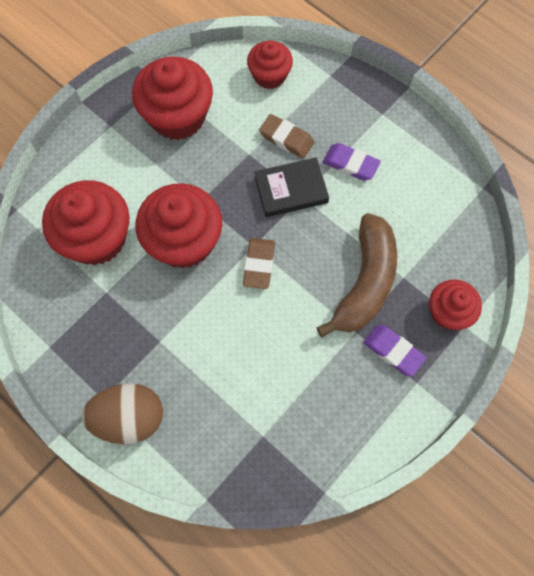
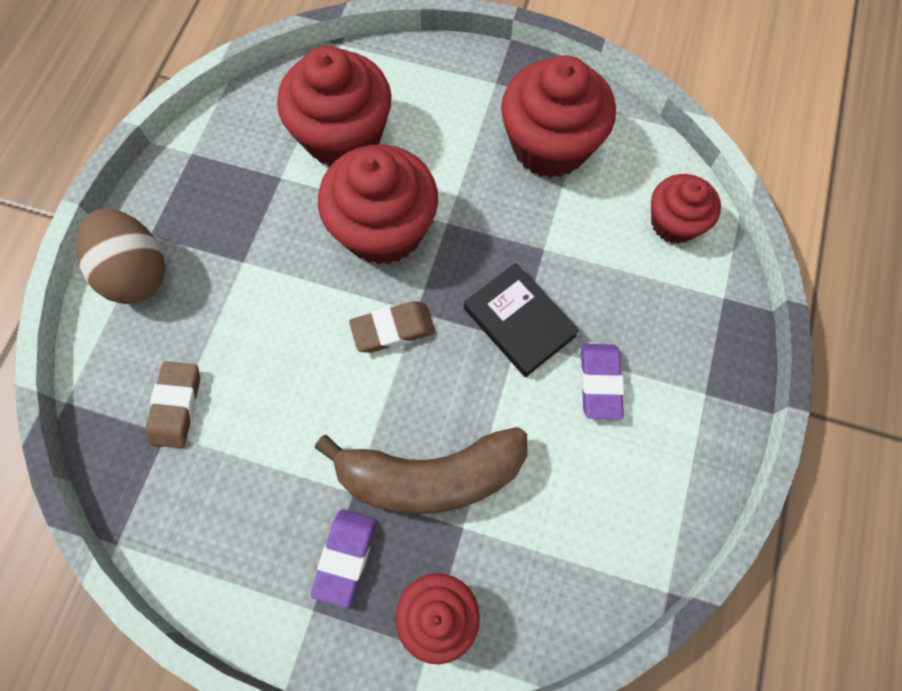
camera: 65 degrees right, 0 degrees up
brown eraser [259,114,314,158] -> brown eraser moved to [145,361,200,448]

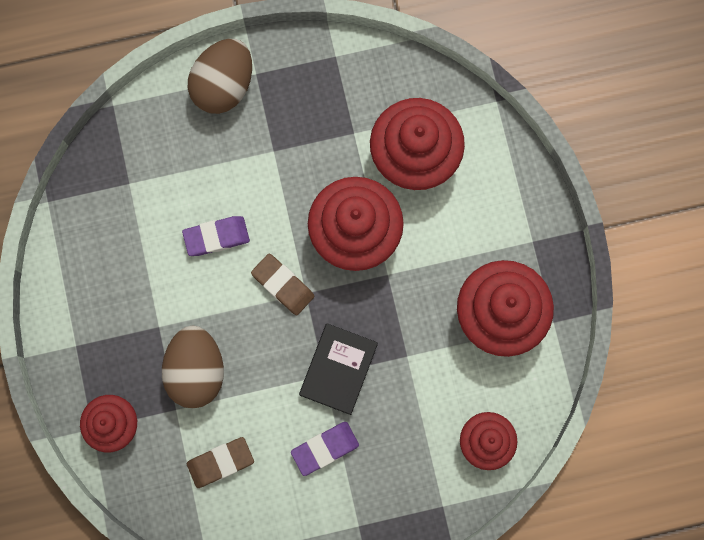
camera: 60 degrees right, 10 degrees up
brown eraser [145,361,200,448] -> brown eraser moved to [187,437,254,488]
purple eraser [311,509,376,608] -> purple eraser moved to [182,216,250,256]
brown banana [315,427,527,514] -> brown egg [162,325,224,408]

